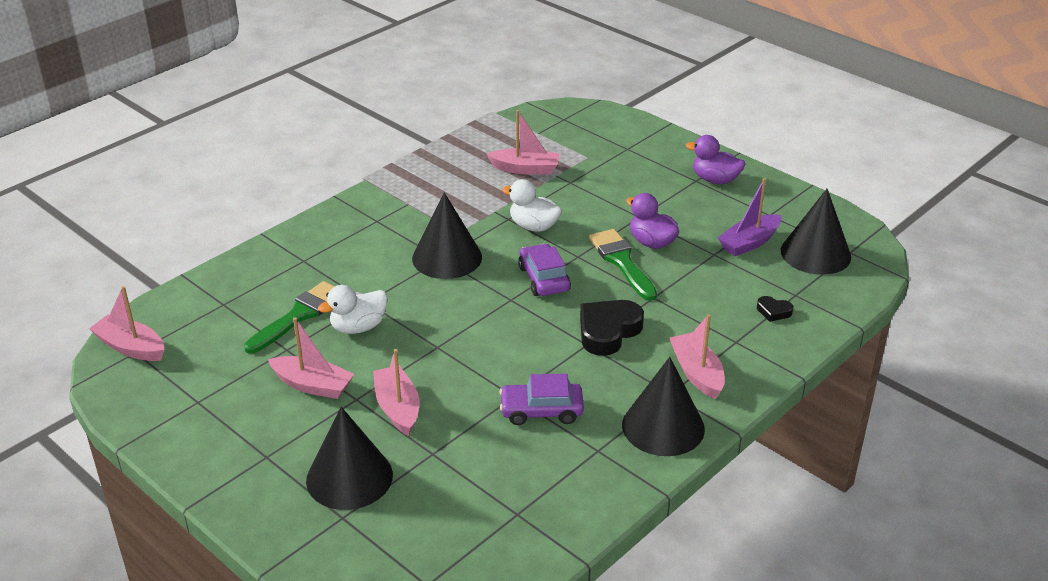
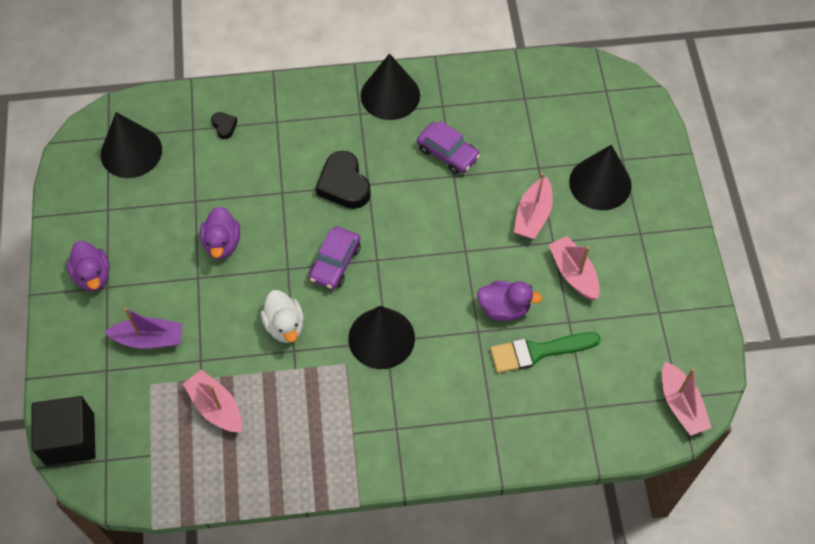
camera: 140 degrees left, 25 degrees up
white duck [318,285,388,334] -> purple duck [477,281,543,321]
black heart [580,300,644,356] -> black heart turned 75 degrees clockwise [316,151,371,209]
green brush [589,229,657,301] -> none
pink boat [669,314,725,399] -> none
purple boat [718,178,782,256] -> purple boat moved to [105,307,183,349]
none -> black cube [31,396,96,466]

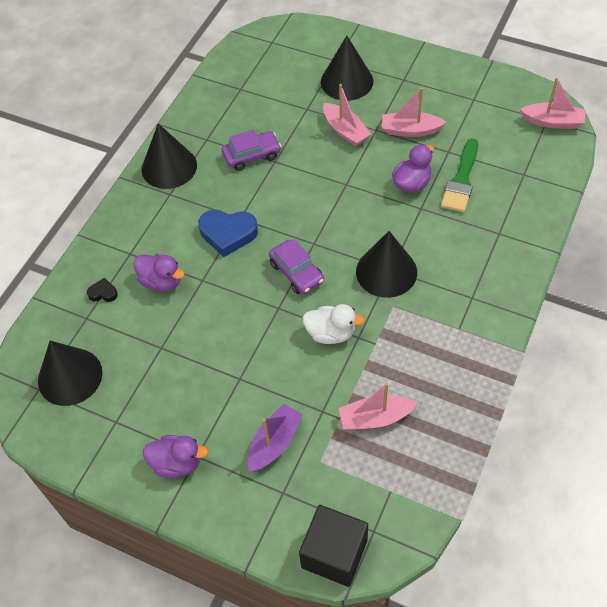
camera: 55 degrees left, 5 degrees down
purple duck [200,207,240,259] -> purple duck moved to [134,254,185,291]
black heart [316,151,371,209] -> blue heart [198,210,258,257]

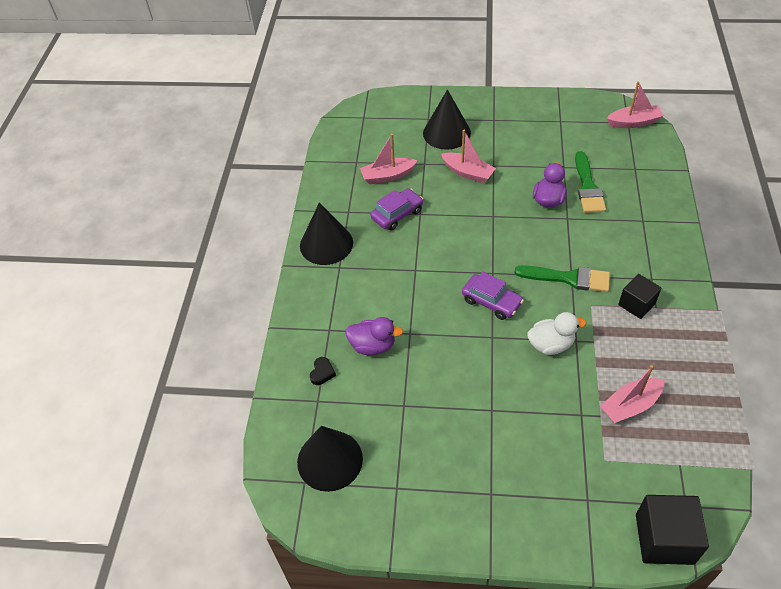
camera: 20 degrees left, 5 degrees down
black heart [87,278,118,302] -> black heart turned 120 degrees clockwise [310,357,336,385]
purple duck [143,435,208,478] -> none
blue heart [198,210,258,257] -> none
purple boat [248,404,303,472] -> none
black cone [356,231,417,298] -> green brush [514,265,610,292]
pink boat [382,87,446,137] -> pink boat moved to [360,134,418,184]
none -> black cube [618,274,661,319]

